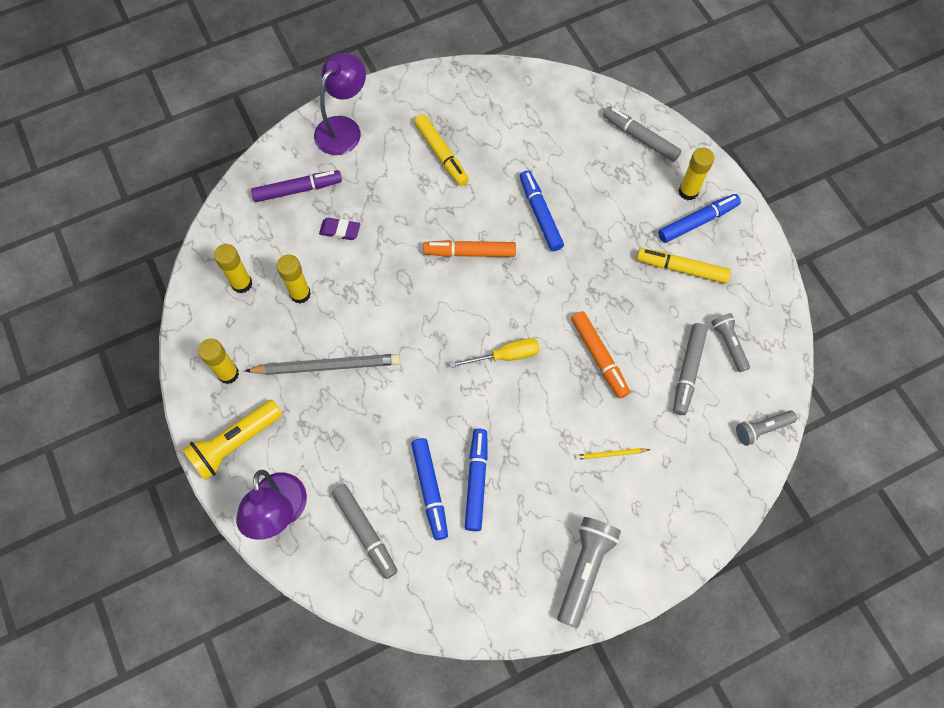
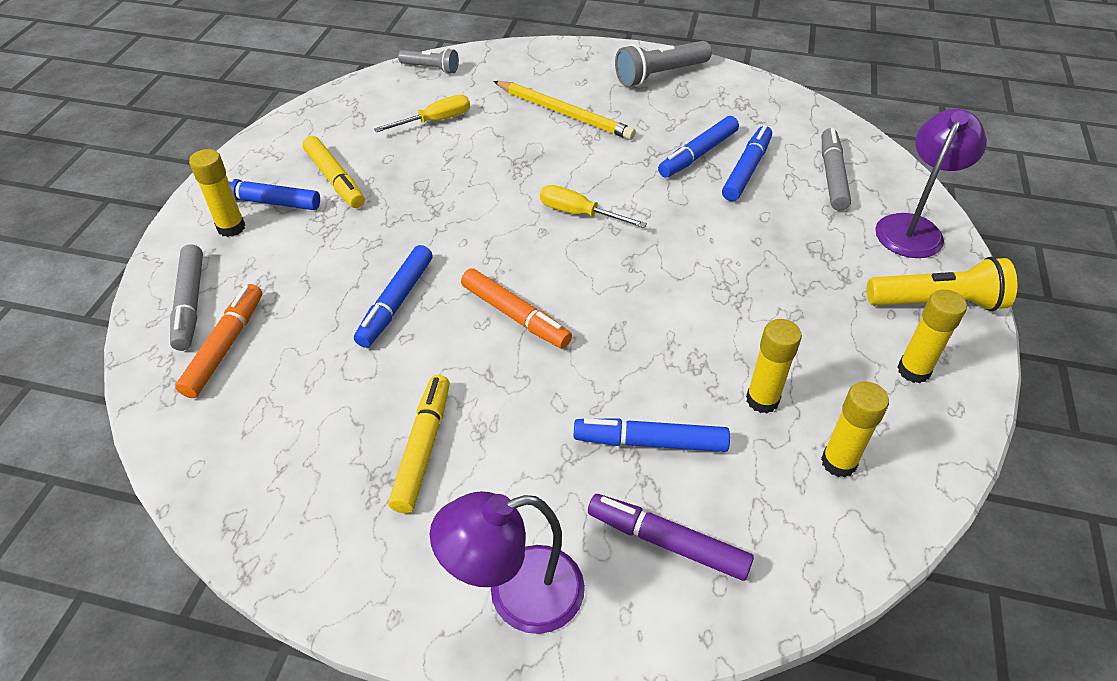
camera: 140 degrees left, 20 degrees down
grey pencil [245,354,400,375] -> none
purple eraser [319,218,360,240] -> blue marker [574,418,730,452]
orange marker [571,311,630,399] -> orange marker moved to [175,284,262,398]
yellow pencil [575,448,650,460] -> yellow pencil [493,81,636,140], size x2.13
grey marker [673,323,708,415] -> yellow screwdriver [374,95,470,132]
grey flashlight [711,313,750,372] -> none

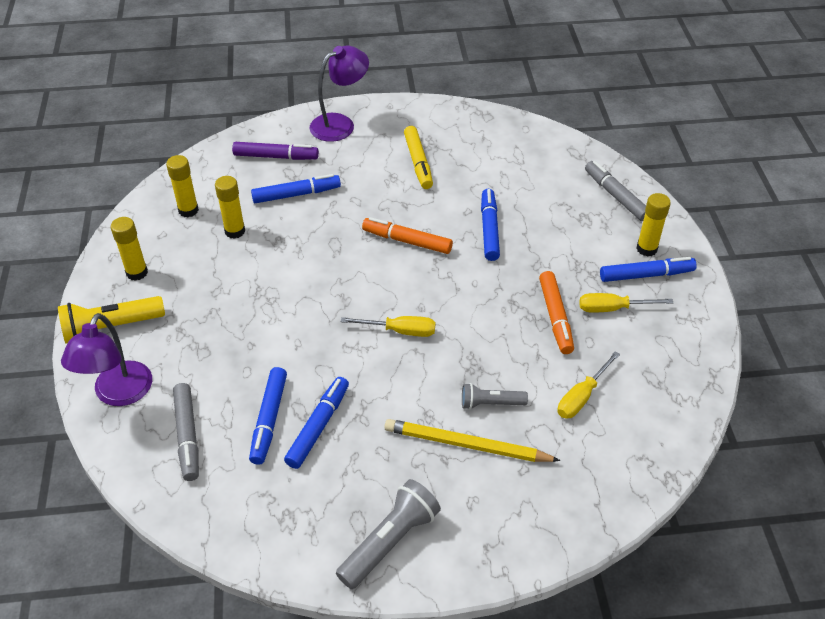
camera: 160 degrees right, 0 degrees up
orange marker [175,284,262,398] -> orange marker moved to [539,271,574,354]
yellow marker [303,136,365,208] -> yellow screwdriver [579,293,673,313]
grey flashlight [398,48,459,74] -> grey flashlight moved to [462,383,528,410]

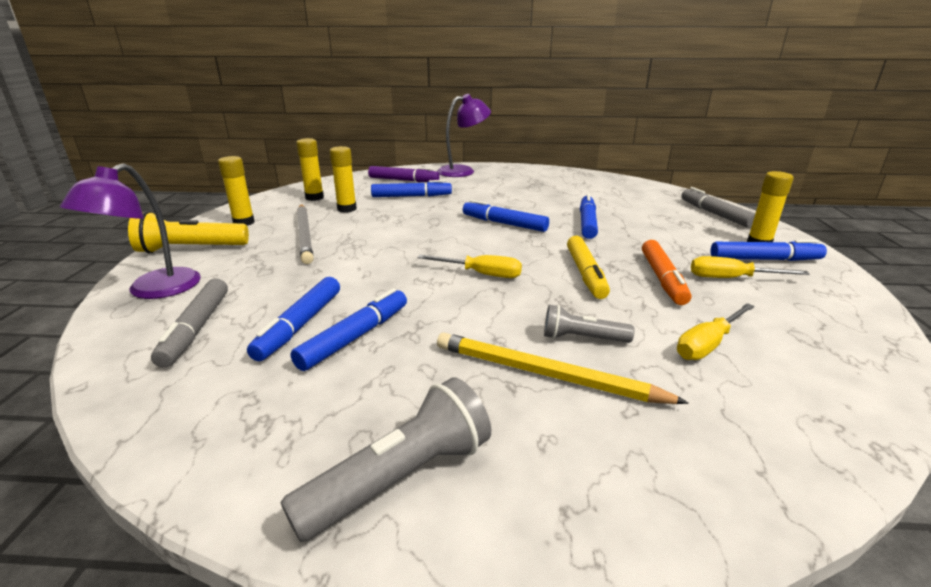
camera: 10 degrees right, 20 degrees down
orange marker [362,217,453,254] -> blue marker [463,200,549,232]
yellow marker [404,126,433,189] -> yellow marker moved to [567,236,610,299]
none -> grey pencil [297,204,313,264]

